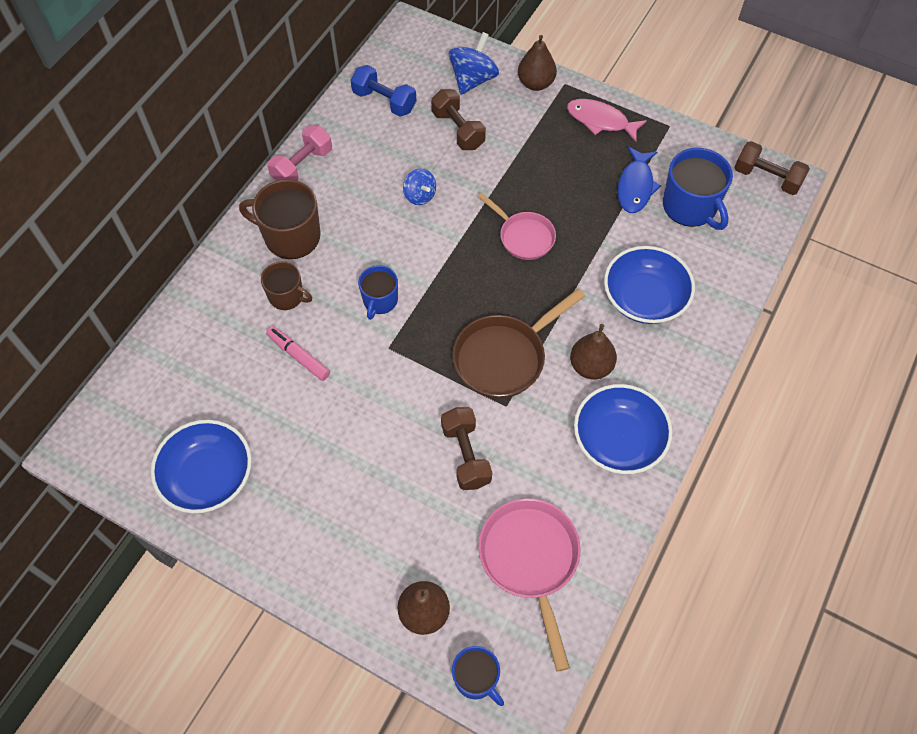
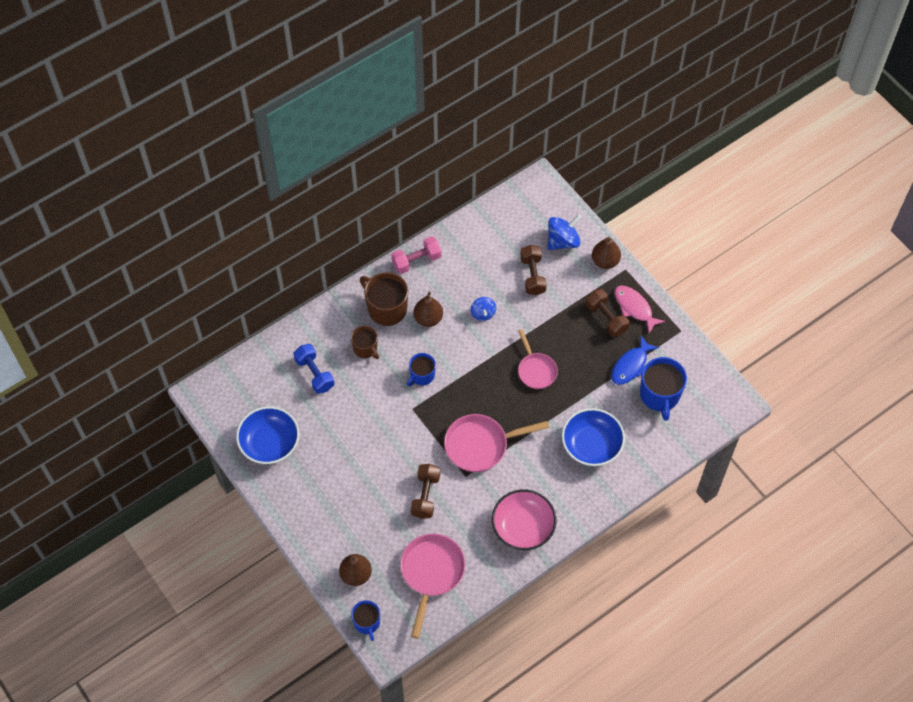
camera: 25 degrees right, 0 degrees up
pink marker [266,326,330,381] -> none
blue dumbbell [351,65,416,117] -> blue dumbbell moved to [294,344,334,394]
brown pan [452,288,585,398] -> pink pan [444,414,549,472]
brown pear [570,324,617,379] -> brown pear moved to [413,292,443,327]
blue bowl [574,384,673,474] -> pink bowl [492,489,556,550]
brown dumbbell [734,141,810,195] -> brown dumbbell moved to [586,289,629,337]

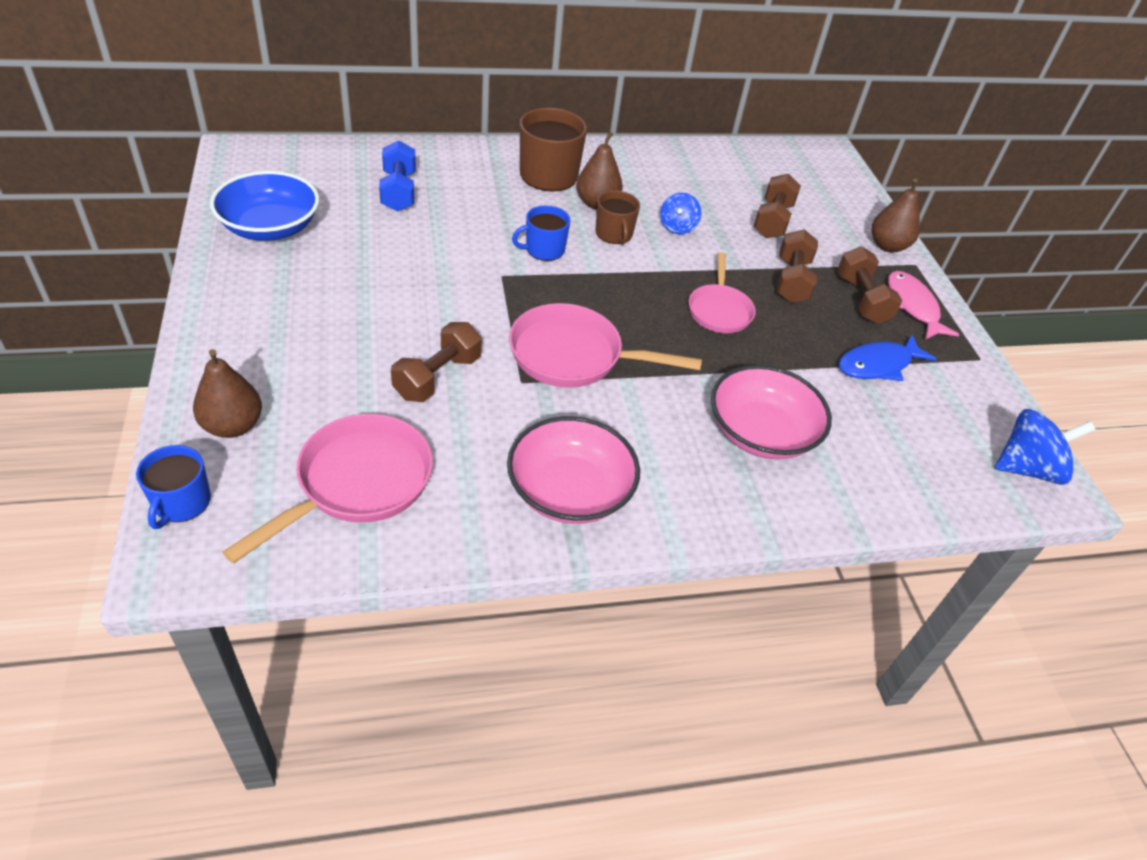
camera: 20 degrees right, 15 degrees down
brown mug [351,326,379,359] -> brown mug moved to [595,191,640,244]
pink dumbbell [391,236,442,274] -> none
blue spinning top [548,214,582,250] -> blue spinning top moved to [995,409,1096,485]
blue bowl [562,408,625,466] -> pink bowl [711,365,832,459]
blue mug [640,357,687,421] -> none
none -> brown dumbbell [777,229,818,303]

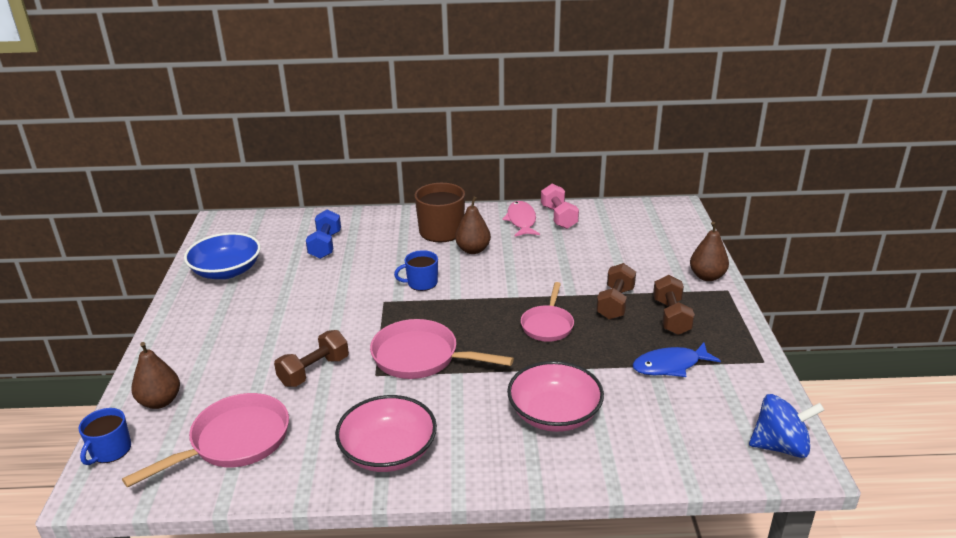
camera: 15 degrees right, 15 degrees down
brown mug [595,191,640,244] -> none
blue spinning top [660,192,701,235] -> none
brown dumbbell [754,174,801,238] -> none
pink fish [888,271,959,339] -> pink fish moved to [502,201,540,237]
none -> pink dumbbell [541,184,579,229]

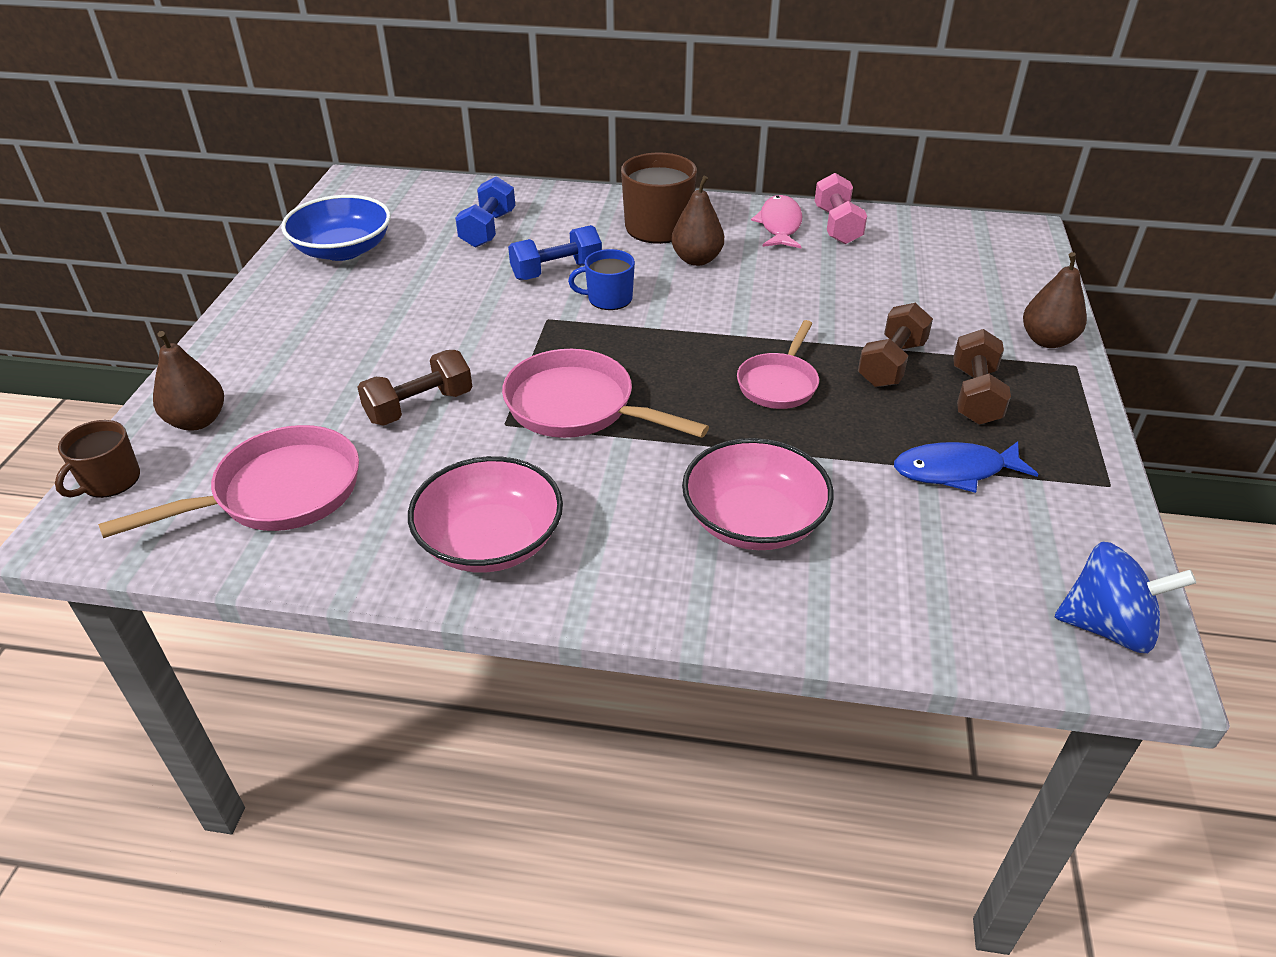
camera: 10 degrees right, 10 degrees up
blue mug [78,408,131,465] -> brown mug [55,420,140,498]
none -> blue dumbbell [508,225,602,280]

